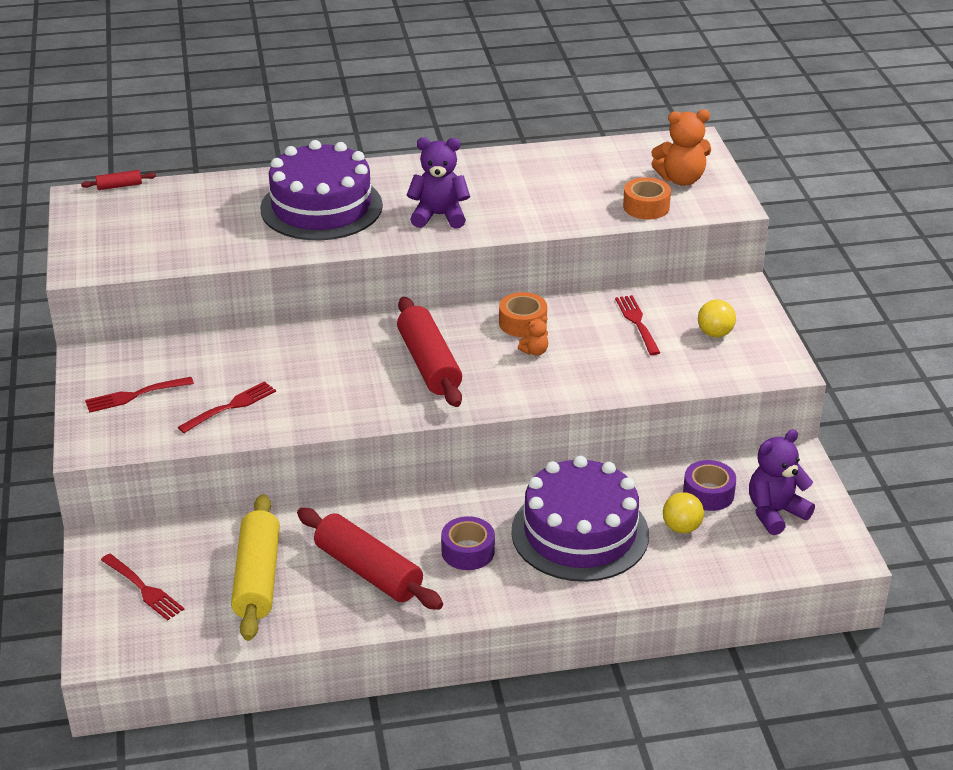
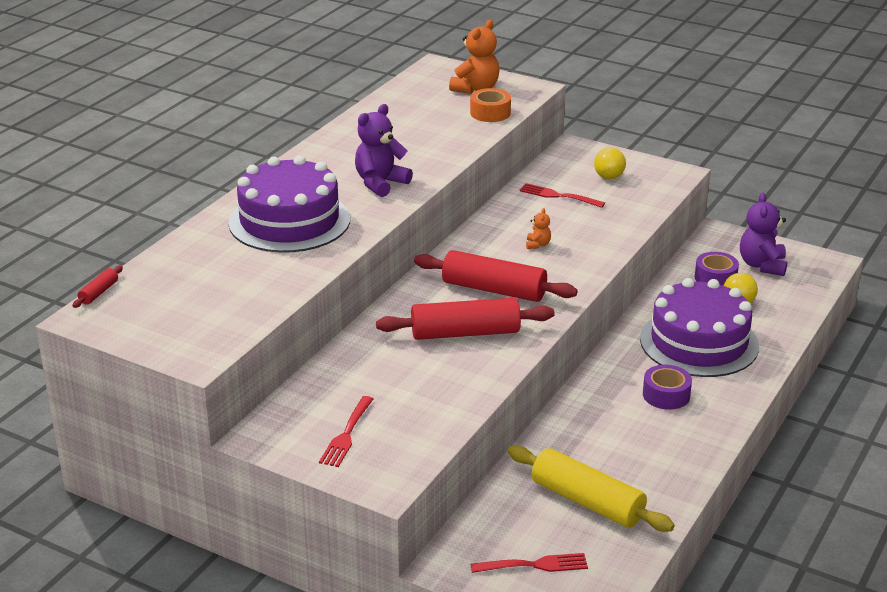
camera: 50 degrees left, 5 degrees down
red fork [178,381,276,433] -> none
red rolling pin [297,508,443,610] -> red rolling pin moved to [376,298,555,340]
orange tape [499,292,547,337] -> none

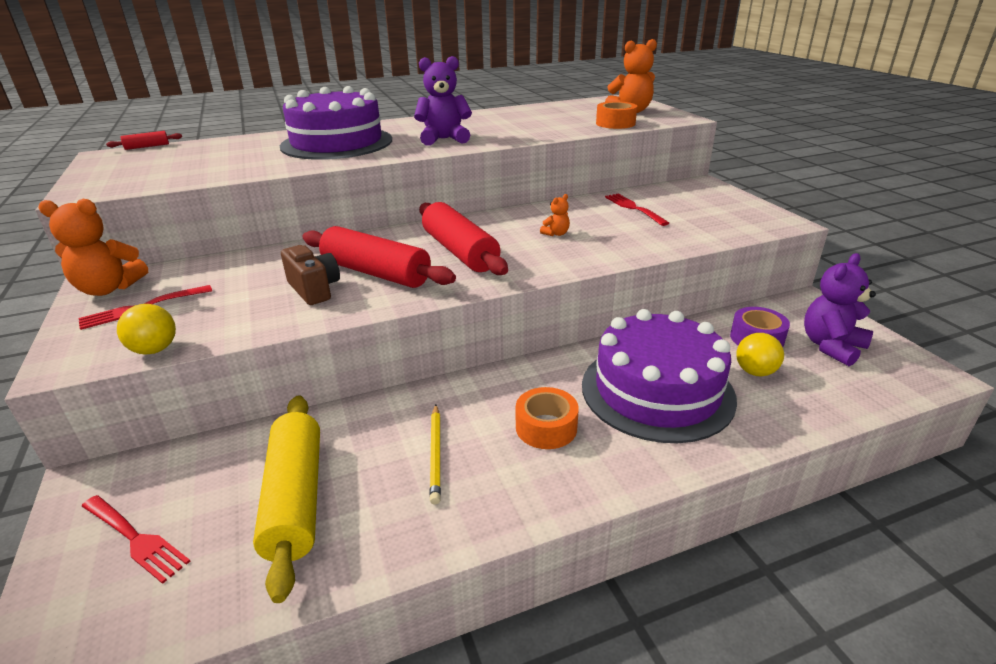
camera: 40 degrees right, 0 degrees up
yellow ball [594,147,626,179] -> yellow ball moved to [117,304,176,355]
purple tape [643,365,692,410] -> orange tape [516,387,579,449]
none -> orange teddy bear [38,199,148,296]
none -> brown camera [281,245,340,305]
none -> yellow pencil [429,405,441,505]

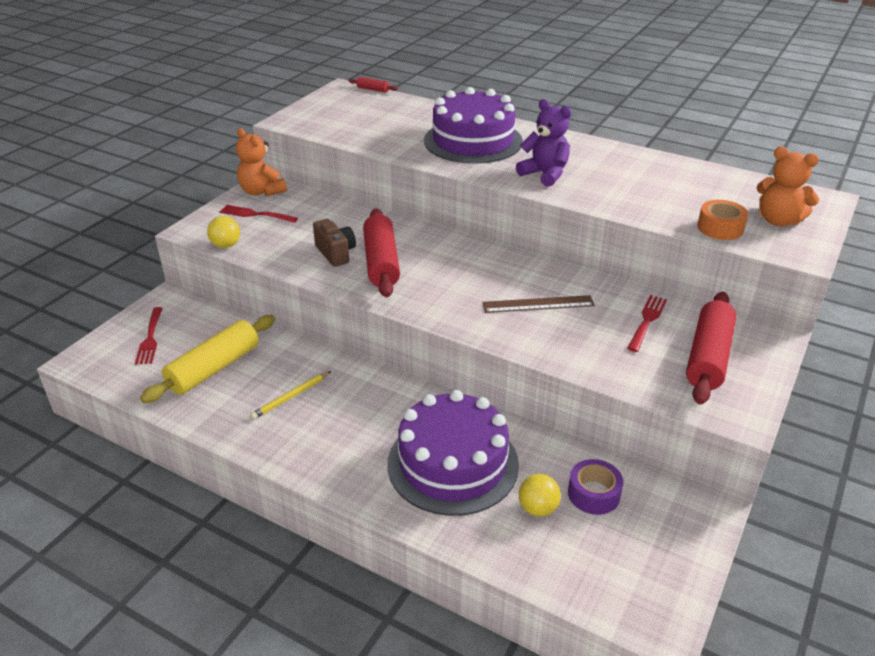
camera: 50 degrees right, 5 degrees up
brown camera [281,245,340,305] -> brown camera turned 45 degrees counterclockwise [313,219,356,267]
red rolling pin [419,202,508,275] -> red rolling pin moved to [686,292,736,405]
orange tape [516,387,579,449] -> none
orange teddy bear [540,194,570,236] -> brown ruler [482,295,595,313]
purple teddy bear [804,253,876,366] -> none

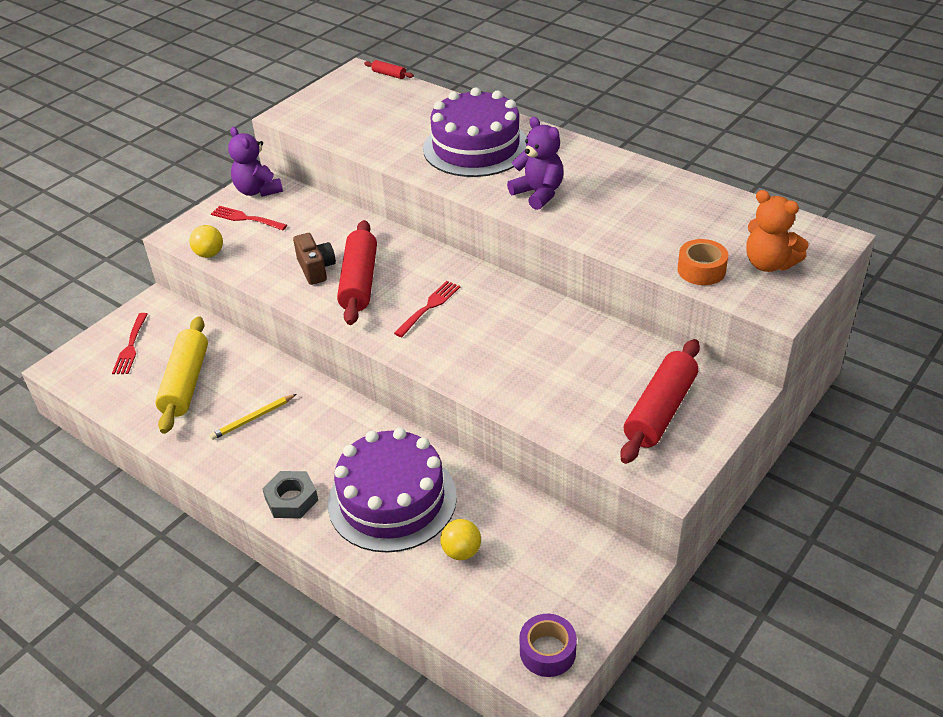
camera: 10 degrees right, 5 degrees up
yellow rolling pin [140,315,275,403] -> yellow rolling pin turned 45 degrees counterclockwise [155,316,208,434]
orange teddy bear [236,128,287,196] -> purple teddy bear [228,127,283,197]
brown ruler [482,295,595,313] -> none
purple tape [568,459,623,515] -> purple tape moved to [519,614,577,677]
red fork [627,295,667,352] -> red fork moved to [394,281,460,337]
none -> grey nut [262,471,318,518]

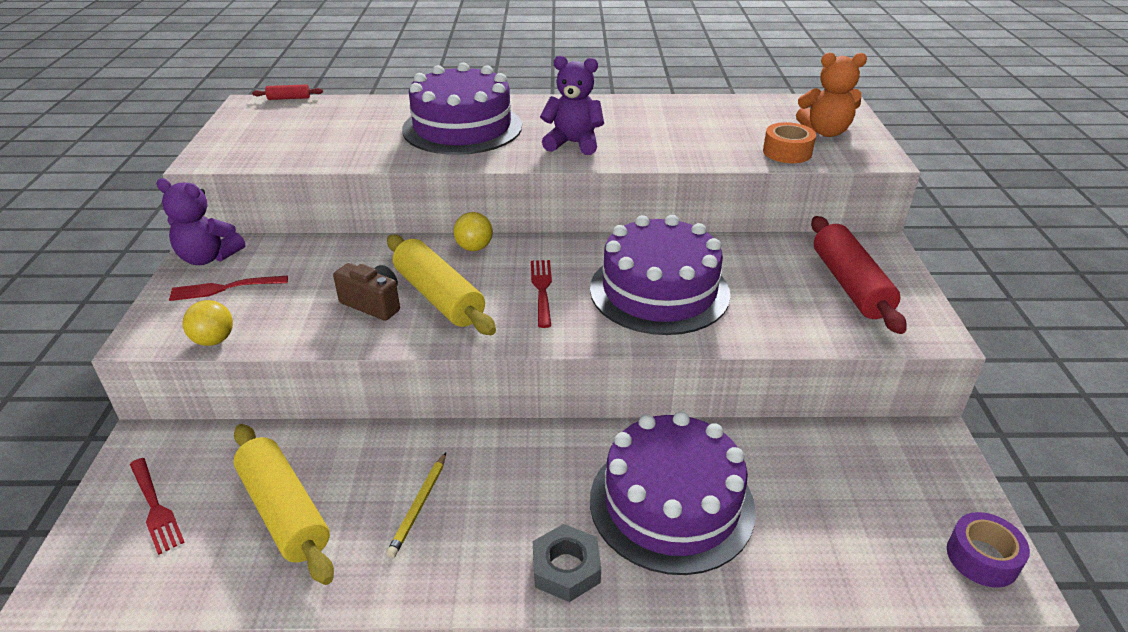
camera: 40 degrees left, 5 degrees down
red rolling pin [337,220,377,325] -> yellow rolling pin [387,235,496,335]
yellow ball [440,519,481,560] -> yellow ball moved to [454,212,493,251]
none -> purple cake [590,215,730,335]

